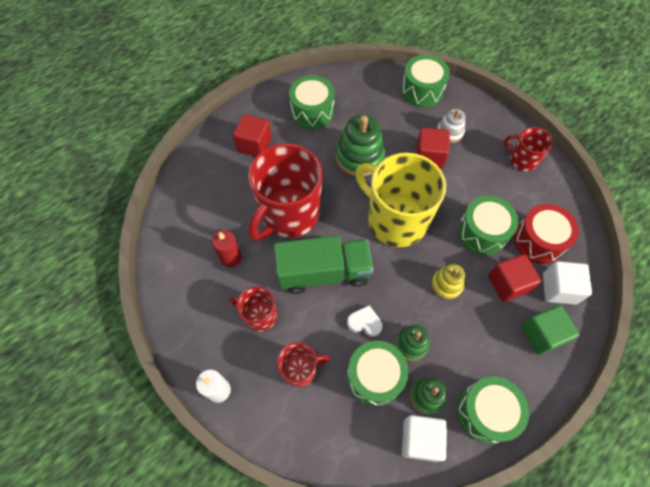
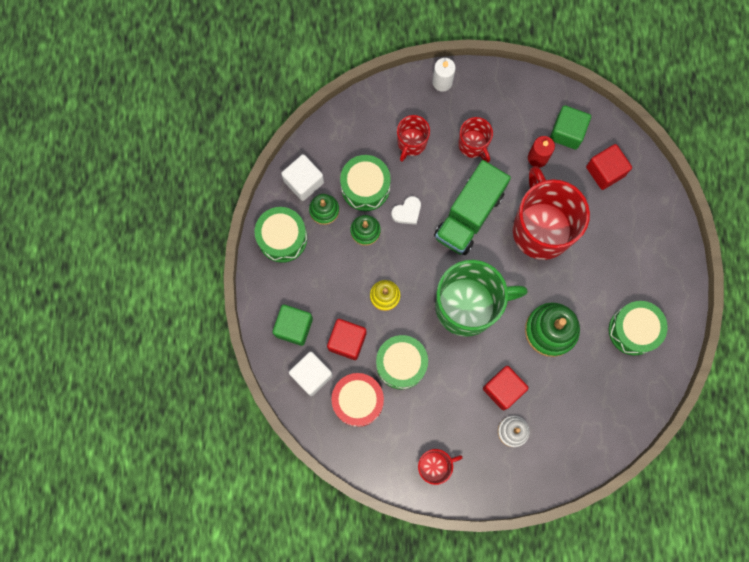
camera: 130 degrees right, 15 degrees up
red mug [229,286,277,332] -> red mug turned 90 degrees clockwise [458,117,493,162]
red cube [233,114,272,157] -> red cube moved to [586,144,632,190]
yellow mug [355,153,446,247] -> green mug [435,260,528,337]
green drum [401,55,450,107] -> none
none -> green cube [550,105,591,150]

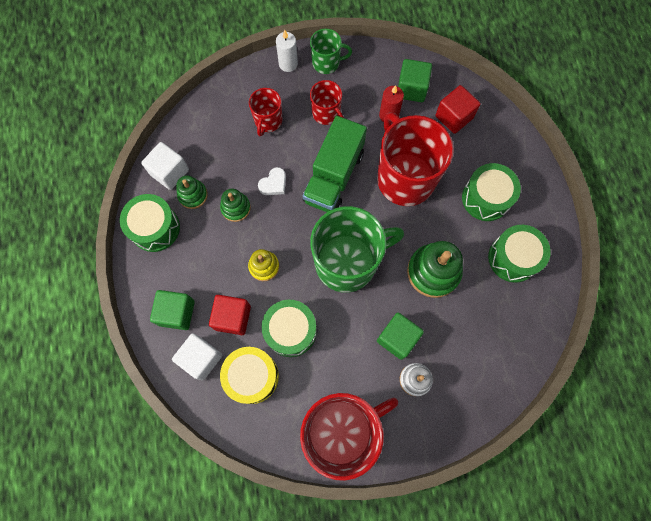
camera: 10 degrees left, 5 degrees down
red drum [331,373,384,427] -> yellow drum [220,347,279,404]
green drum [340,155,391,211] -> green drum moved to [462,163,521,221]
red mug [418,449,463,485] -> red mug [300,393,398,481], size x2.01
red cube [483,366,529,410] -> green cube [377,313,424,360]
none -> green mug [310,29,352,74]

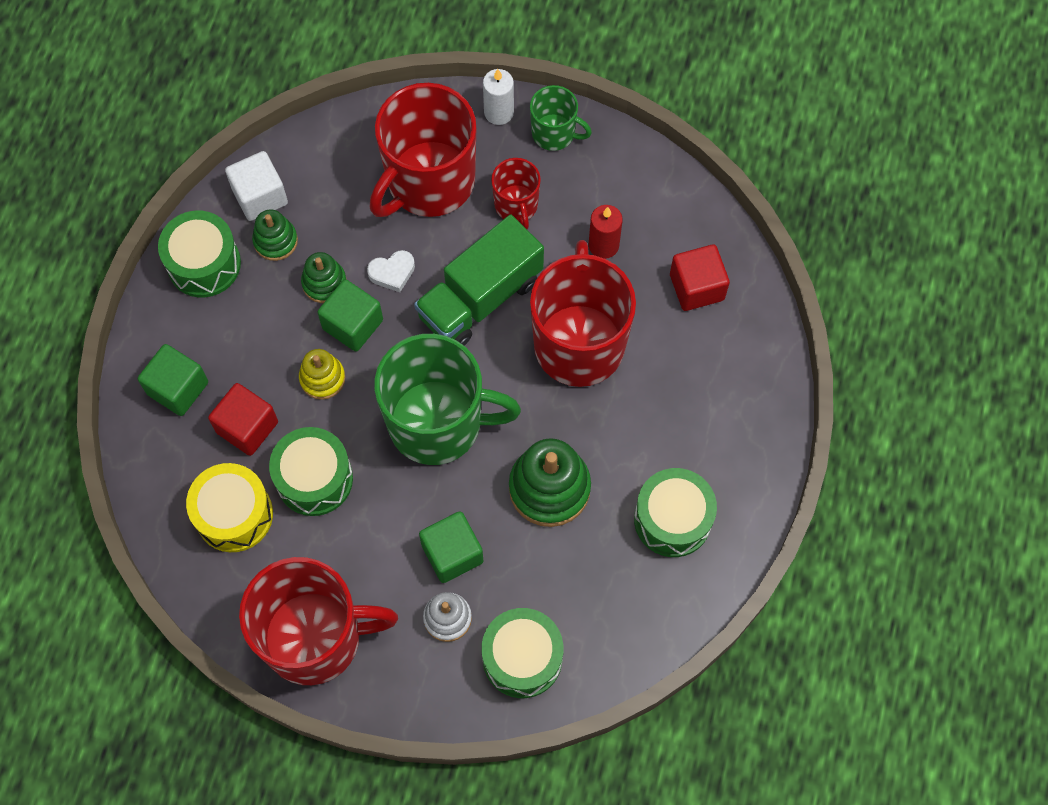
camera: 25 degrees right, 5 degrees down
white cube [172,333,222,380] -> none
red mug [249,88,283,136] -> red mug [370,83,476,217], size x2.01
green cube [398,59,432,102] -> green cube moved to [317,279,383,352]
green drum [462,163,521,221] -> green drum moved to [481,608,563,698]

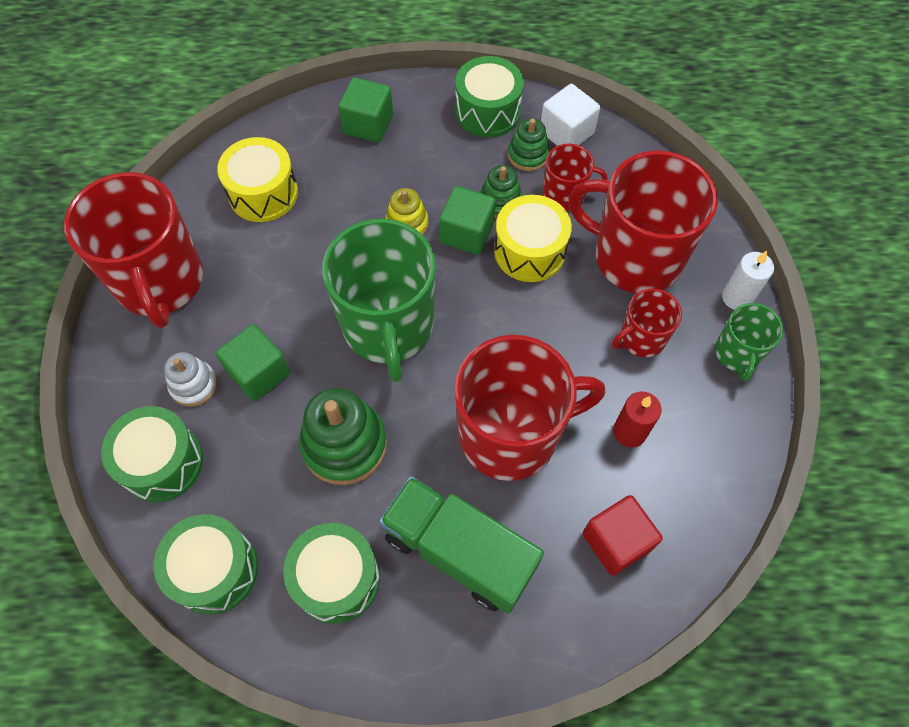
camera: 75 degrees right, 5 degrees down
red cube [208,383,278,456] -> none
green drum [269,427,353,516] -> green drum moved to [154,514,258,615]
white heart [367,250,415,292] -> yellow drum [494,195,572,282]
green truck [414,215,544,346] -> green truck moved to [379,476,544,614]
none -> red mug [543,144,608,211]

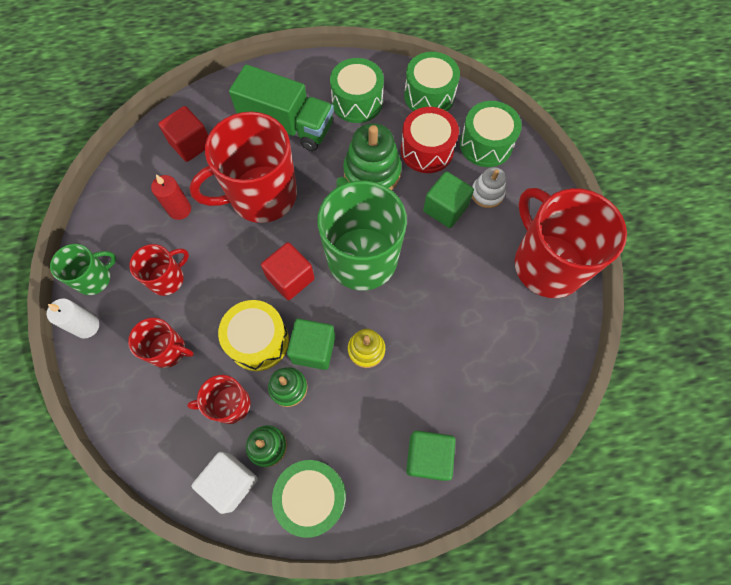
camera: 170 degrees right, 5 degrees up
yellow drum [217,137,298,222] -> none
red mug [568,151,718,293] -> red mug [128,318,194,368], size x0.50
green mug [715,303,783,382] -> green mug turned 60 degrees clockwise [50,244,116,295]
none -> red cube [261,242,315,300]
none -> red drum [401,107,459,173]

